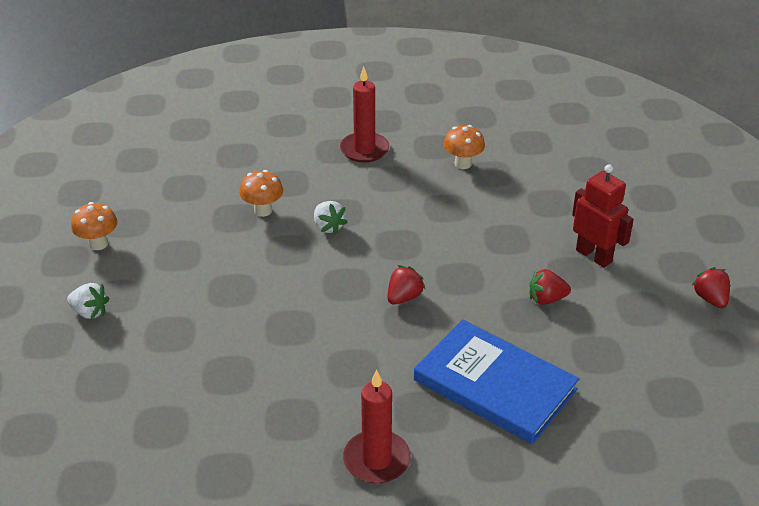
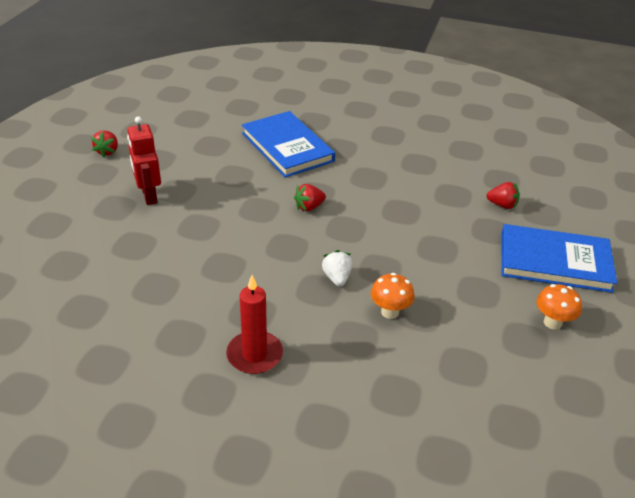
camera: 160 degrees left, 0 degrees up
white strawberry [67,283,110,319] -> blue book [501,224,617,293]
red candle [343,370,411,484] -> none
orange mushroom [444,125,485,169] -> none
red strawberry [529,269,571,305] -> red strawberry moved to [487,182,520,209]

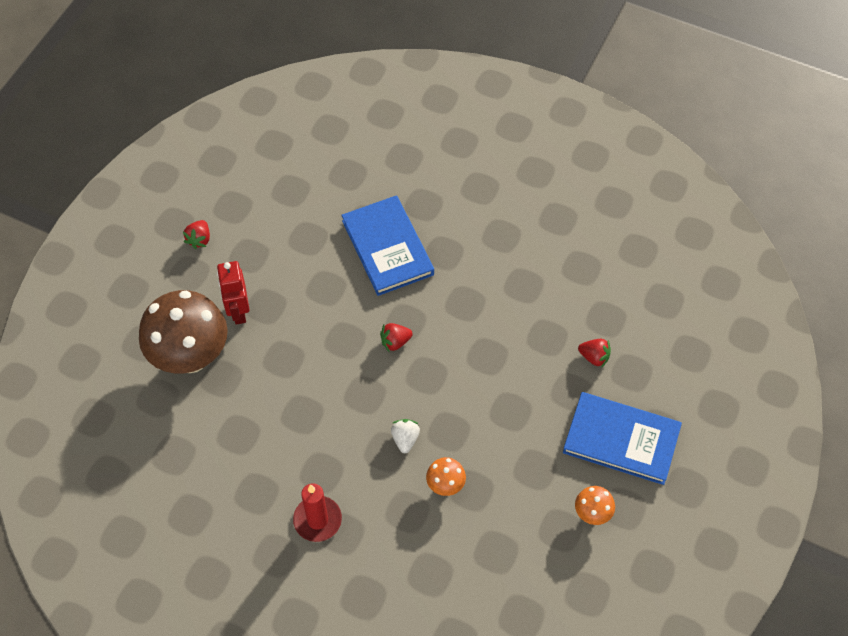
camera: 10 degrees right, 20 degrees up
none -> brown mushroom [139,290,228,373]

